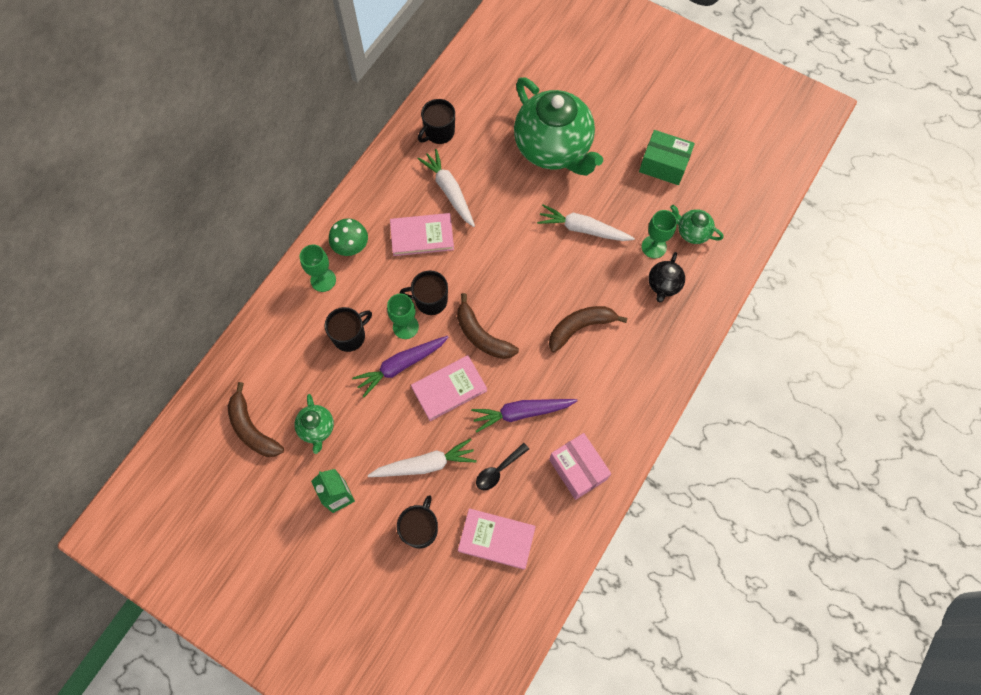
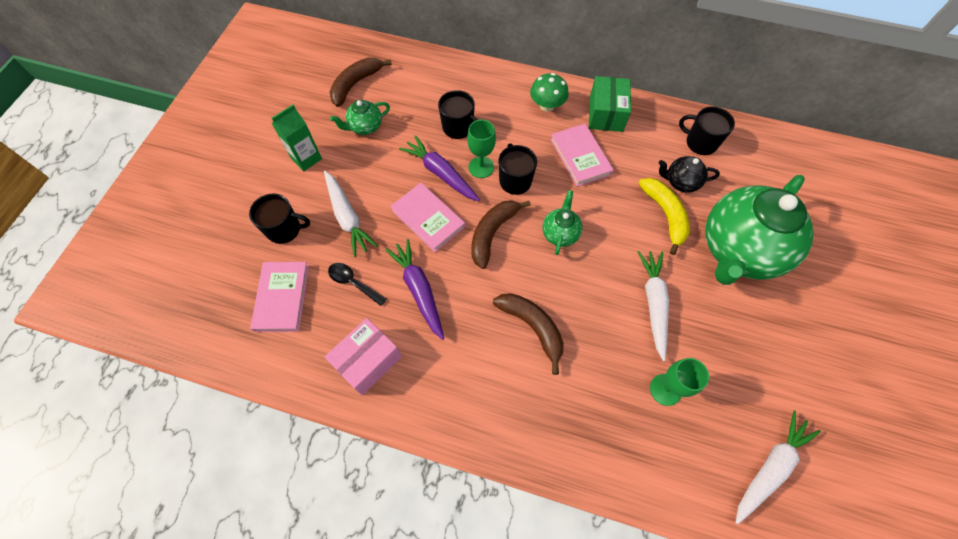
camera: 75 degrees right, 5 degrees down
green goblet [300,245,336,292] -> none
white carrot [418,149,475,227] -> white carrot moved to [735,410,821,524]
green box [639,130,695,185] -> green box moved to [589,76,631,132]
black teapot [648,252,685,302] -> black teapot moved to [658,156,720,193]
green teapot [670,205,723,244] -> green teapot moved to [542,190,583,255]
none -> yellow banana [638,178,690,255]

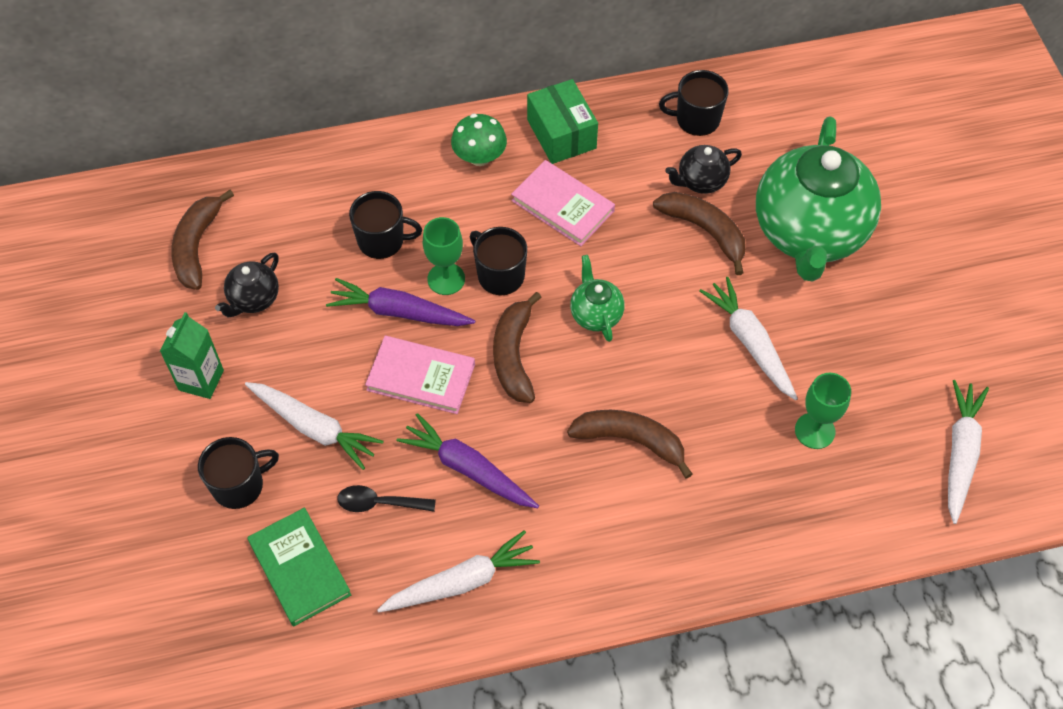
camera: 30 degrees left, 5 degrees down
pink book [250,262,309,332] -> green book [248,508,351,626]
pink box [325,318,402,395] -> white carrot [377,530,540,613]
green teapot [330,100,390,135] -> black teapot [215,252,279,318]
yellow banana [638,178,690,255] -> brown banana [653,192,746,275]

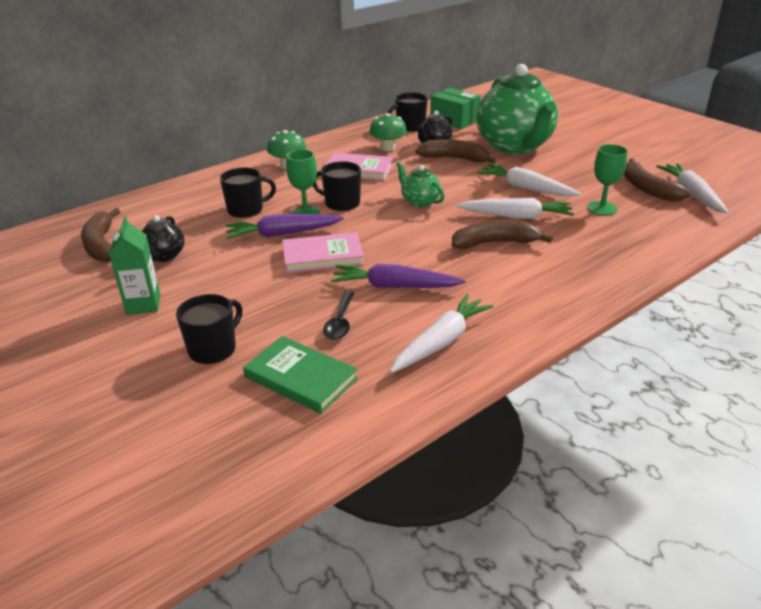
camera: 25 degrees left, 25 degrees down
white carrot [245,382,384,470] -> white carrot moved to [457,198,574,219]
black spoon [337,485,436,512] -> black spoon turned 60 degrees counterclockwise [323,291,354,340]
brown banana [493,292,542,403] -> brown banana moved to [623,158,691,201]
green box [527,79,598,164] -> green box moved to [430,88,481,129]
none -> green mushroom [369,113,407,151]

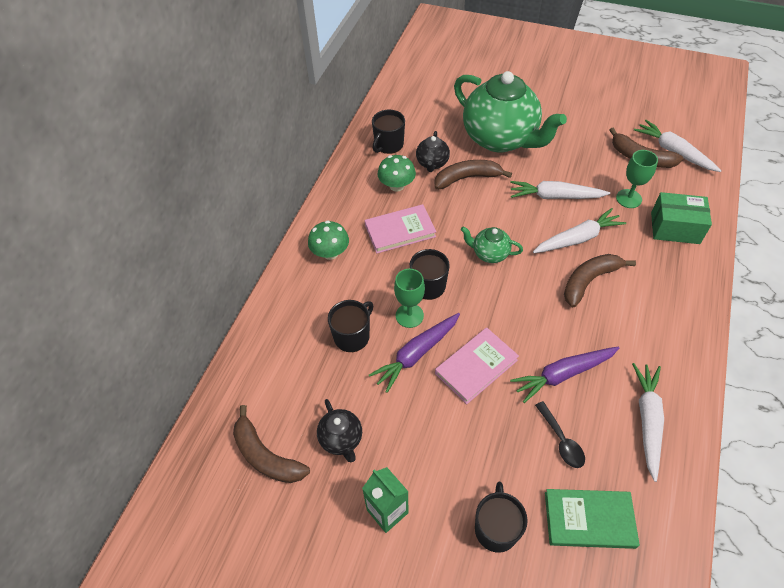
camera: 30 degrees left, 20 degrees up
green box [430,88,481,129] -> green box moved to [651,192,712,244]

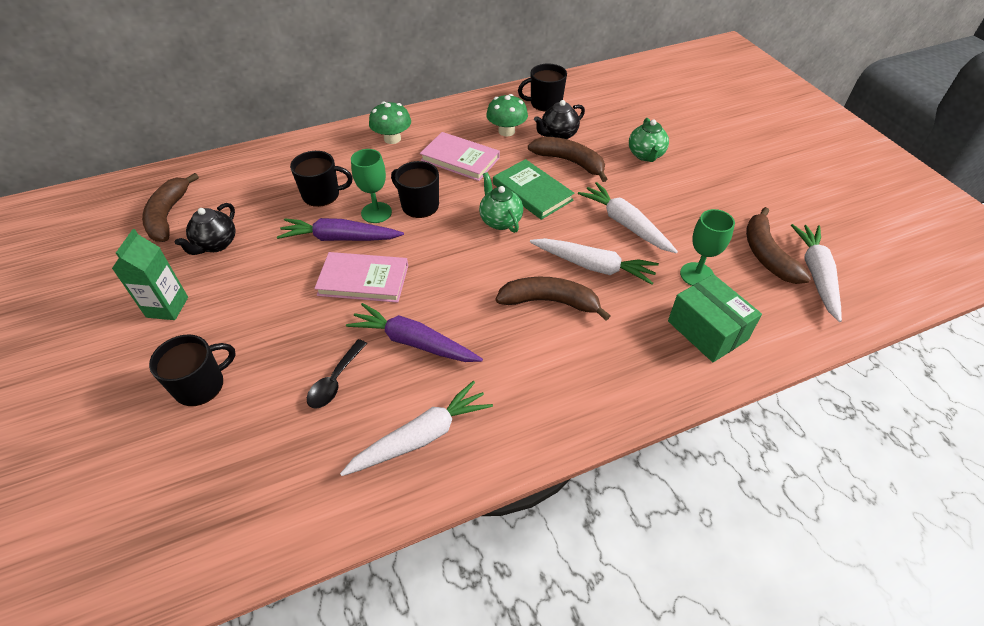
camera: 45 degrees right, 5 degrees down
green teapot [454,71,567,152] -> green teapot [629,118,669,162], size x0.43
green book [545,489,640,549] -> green book moved to [493,159,574,220]

